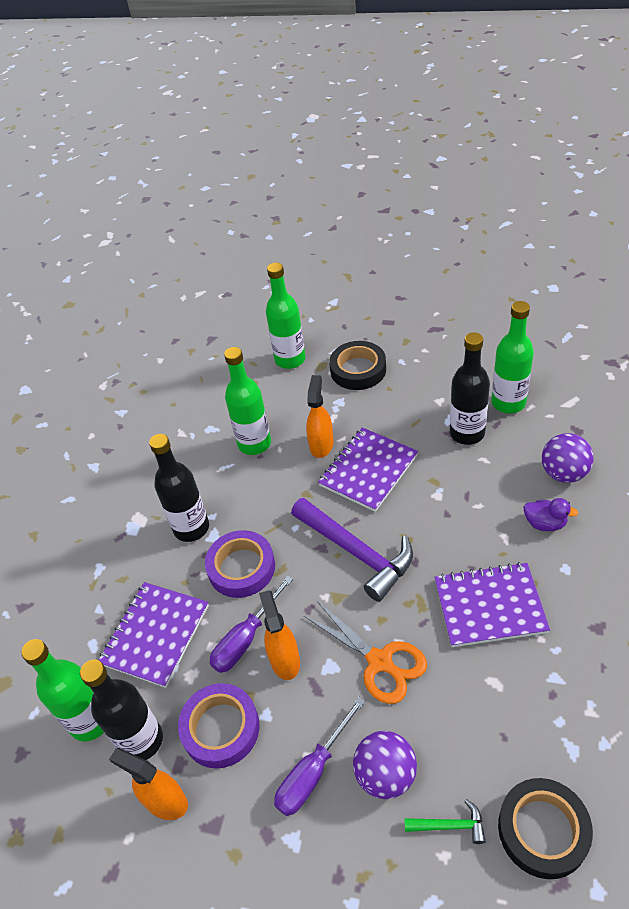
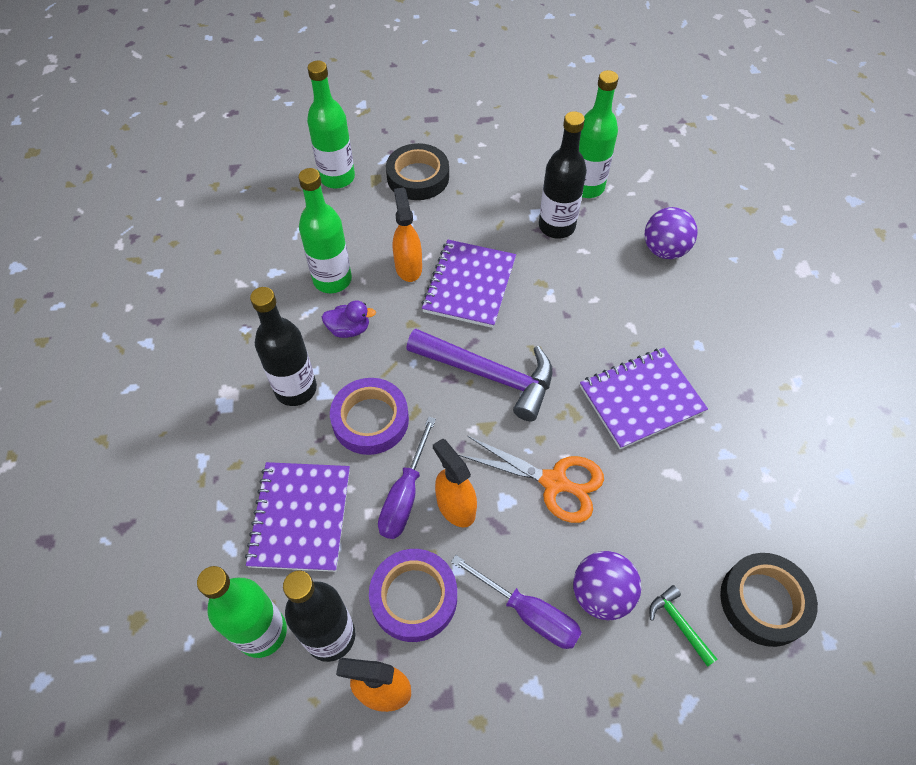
camera: 25 degrees left, 10 degrees up
purple screwdriver [274,697,365,816] -> purple screwdriver turned 75 degrees counterclockwise [451,555,582,649]
green hammer [404,799,486,844] -> green hammer turned 105 degrees counterclockwise [649,585,717,667]
purple duck [524,498,578,531] -> purple duck moved to [322,300,376,338]

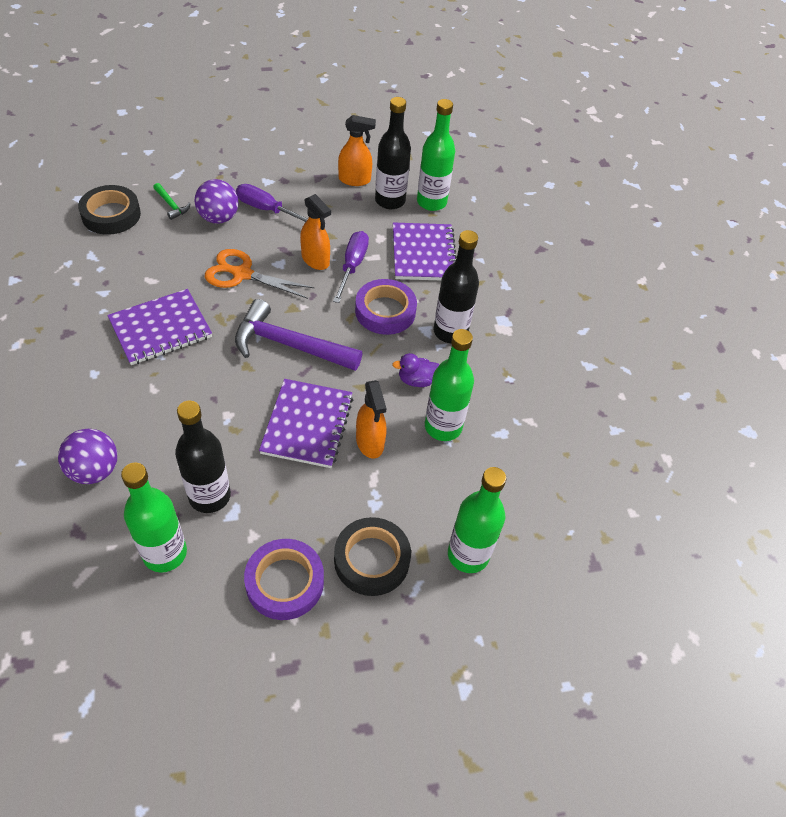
camera: 170 degrees right, 5 degrees down
purple tape [369,549,457,642] -> purple tape moved to [244,539,324,620]

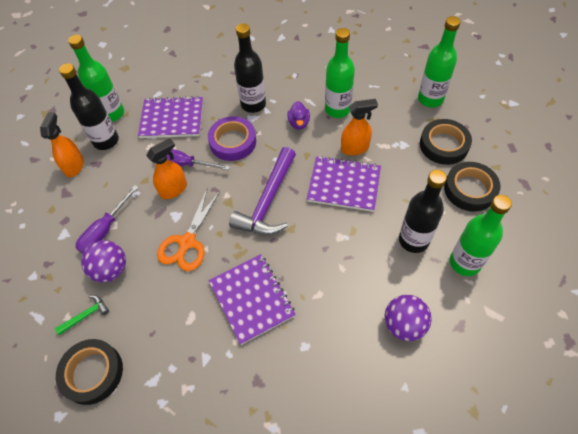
camera: 80 degrees left, 5 degrees up
purple tape [244,539,324,620] -> black tape [444,162,501,212]

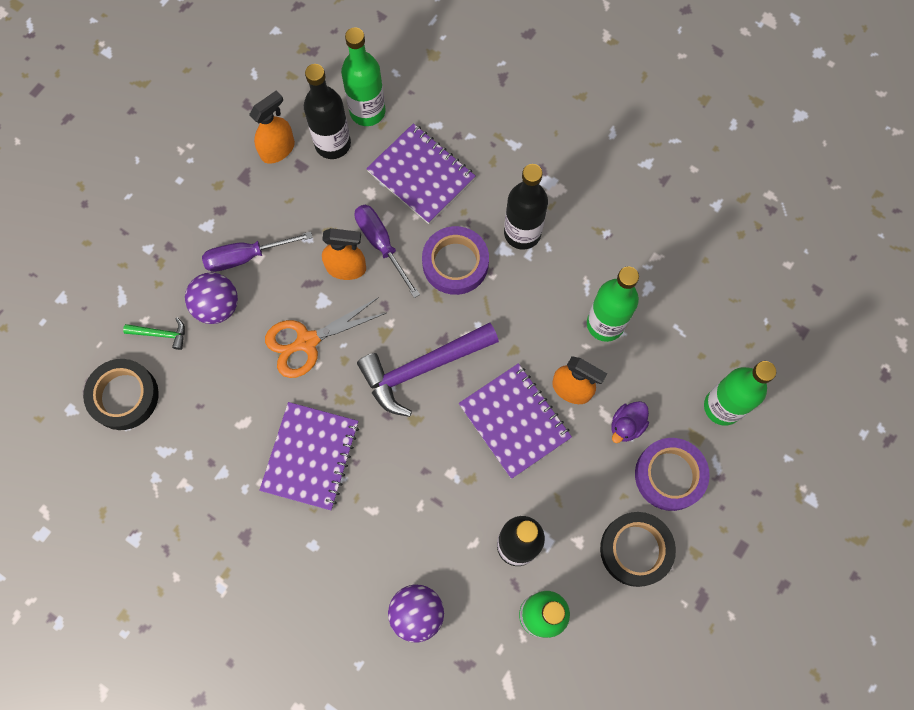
camera: 40 degrees right, 15 degrees up
purple duck [287,101,310,130] -> purple duck moved to [611,401,649,443]
black tape [420,119,472,165] -> purple tape [635,438,710,511]

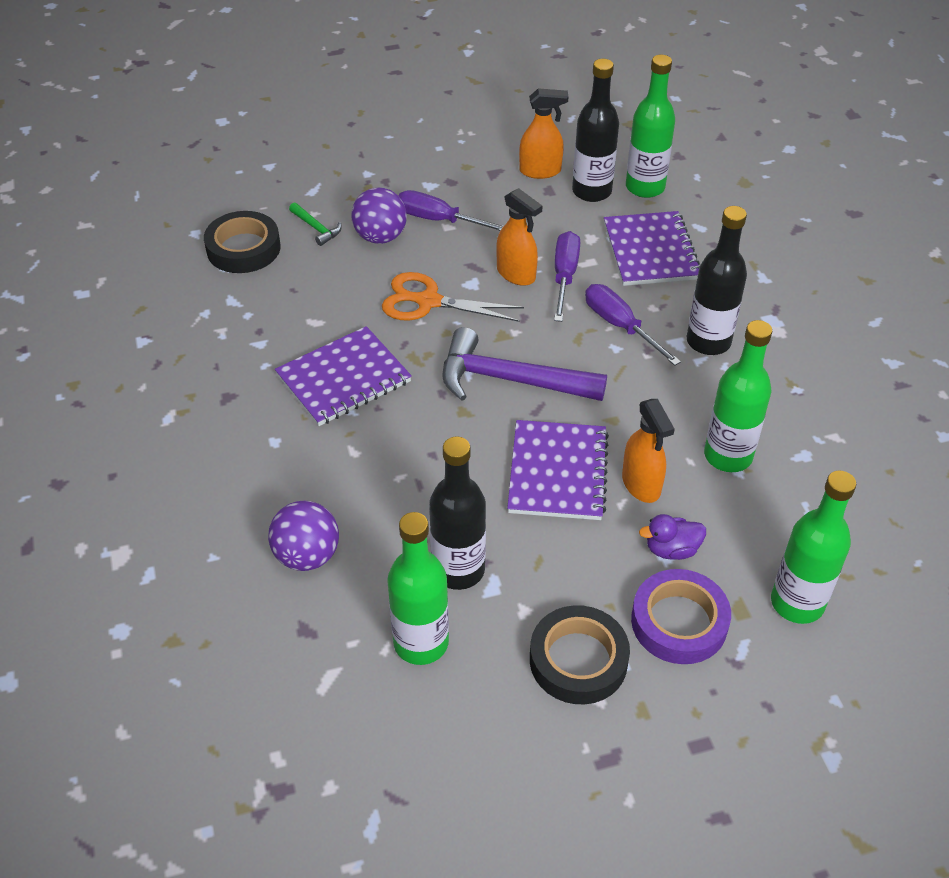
camera: 40 degrees right, 25 degrees down
purple tape [422,226,489,295] -> purple screwdriver [585,284,681,366]

